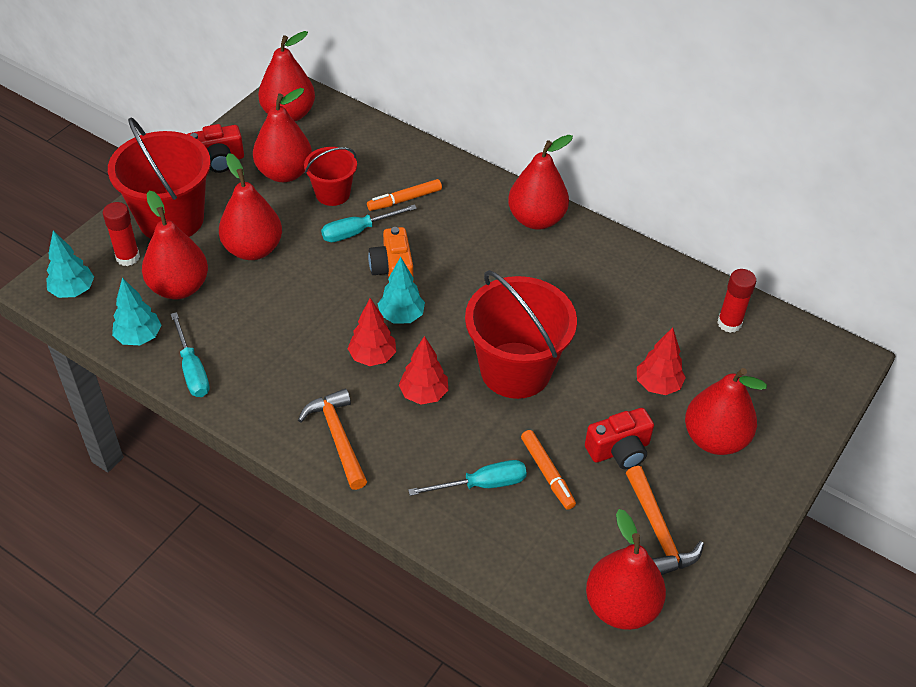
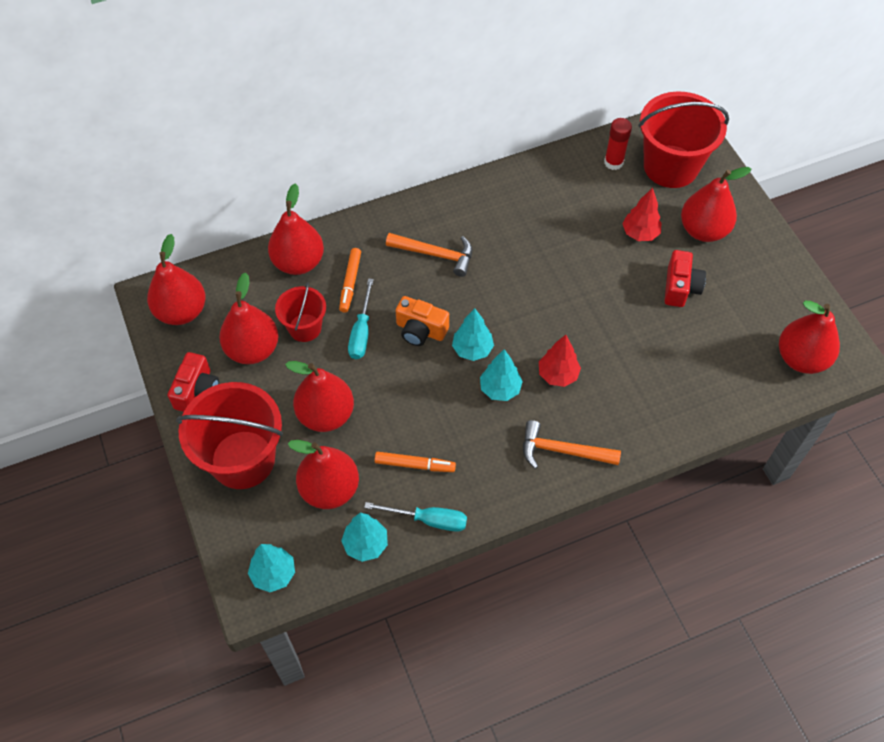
camera: 55 degrees left, 10 degrees up
red glue stick [103,202,140,266] -> none
red tree [348,298,396,366] -> turquoise tree [480,349,523,401]
turquoise screwdriver [408,460,527,496] -> none
red bucket [465,270,577,399] -> red bucket moved to [638,91,729,188]
red pear [508,135,573,230] -> red pear moved to [268,183,324,275]
orange marker [521,430,576,510] -> orange marker moved to [375,452,456,472]
orange hammer [626,466,704,575] -> orange hammer moved to [386,233,472,277]

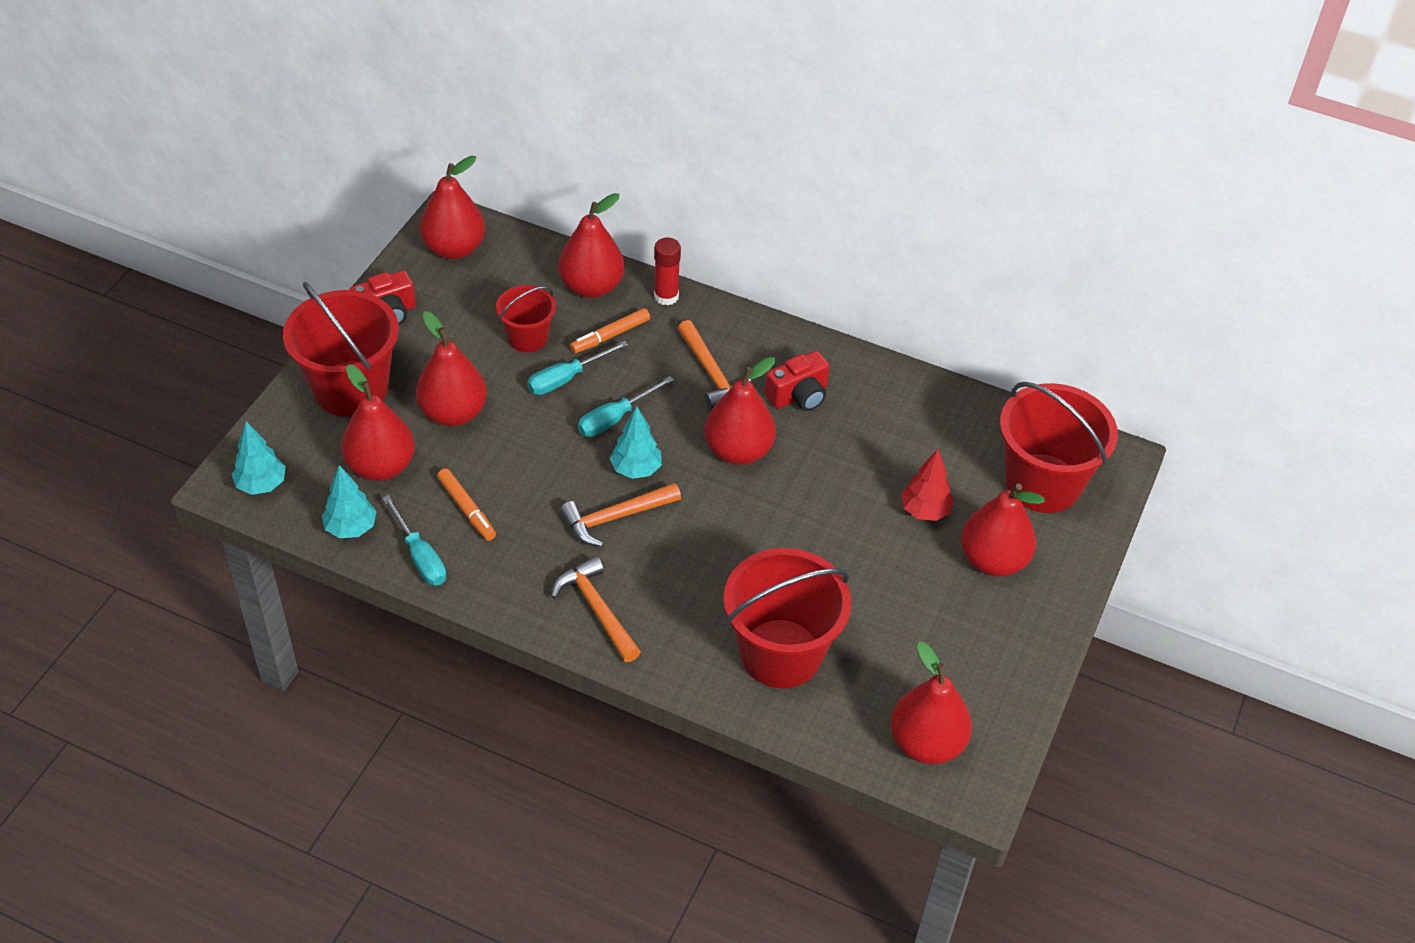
camera: 45 degrees right, 10 degrees down
red pear [219,272,278,364] -> red pear moved to [704,357,776,465]
orange camera [396,296,449,346] -> turquoise screwdriver [578,376,674,437]
turquoise tree [480,349,523,401] -> orange hammer [560,483,681,547]
red tree [539,335,581,387] -> none
red glue stick [604,118,632,170] -> red glue stick moved to [654,237,681,305]
red camera [664,250,706,307] -> red camera moved to [765,351,830,411]
none -> red bucket [723,548,851,688]

